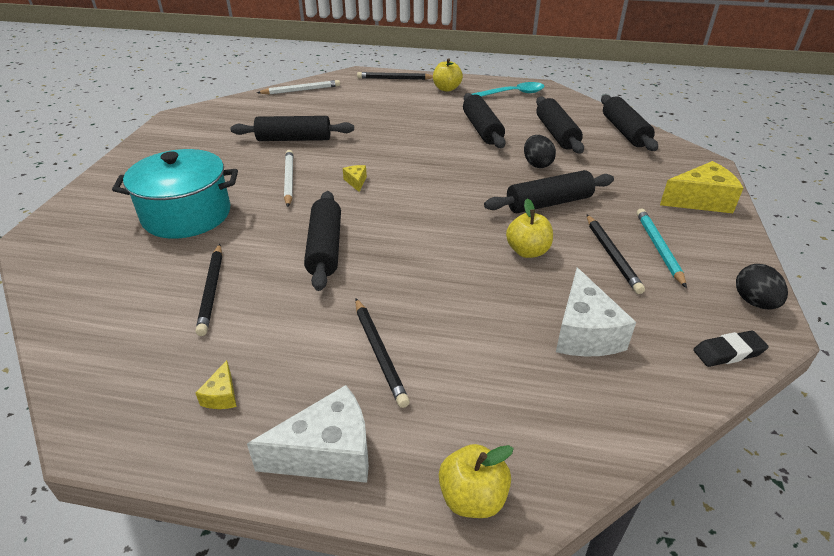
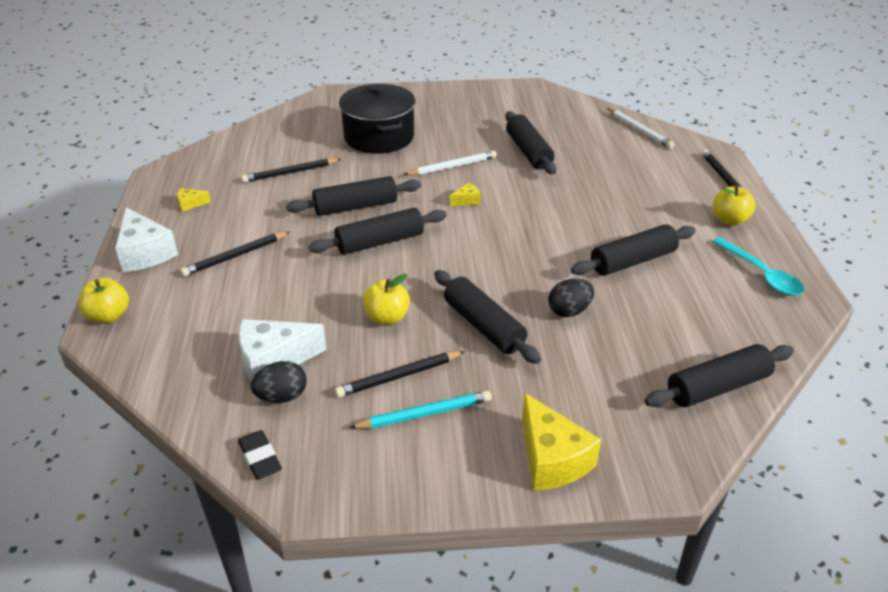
camera: 75 degrees right, 0 degrees up
turquoise pot [112,149,238,239] -> black pot [339,84,416,154]
black rolling pin [536,97,584,153] -> black rolling pin moved to [309,208,447,255]
black egg [736,264,788,309] -> black egg moved to [251,361,307,403]

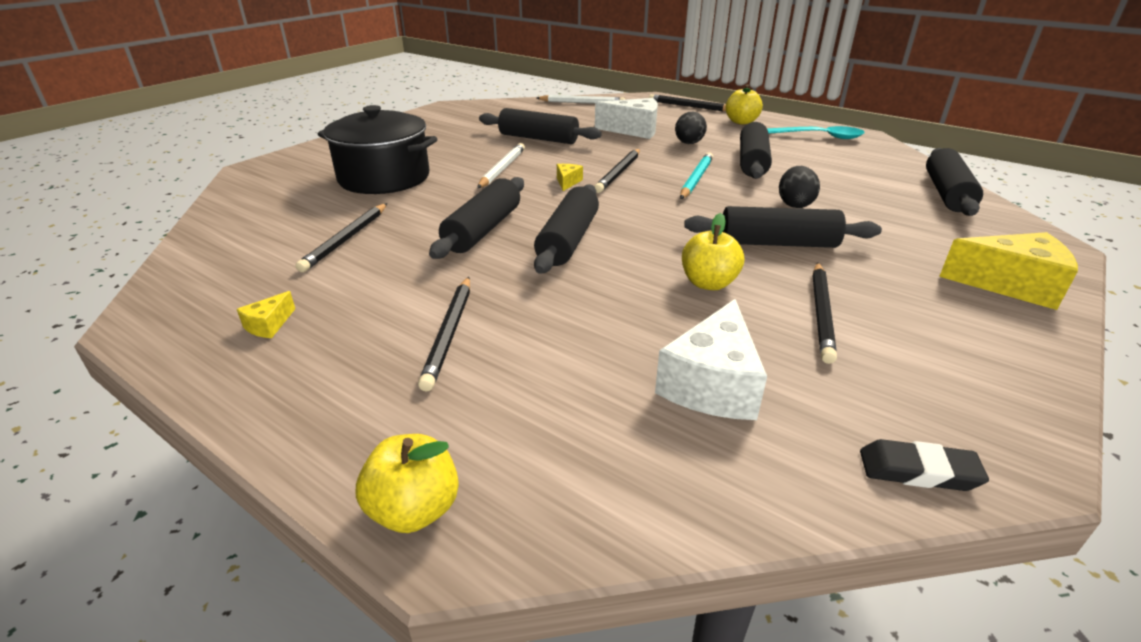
camera: 50 degrees left, 5 degrees down
white cheese [115,207,178,272] -> white cheese moved to [595,98,658,139]
black egg [251,361,307,403] -> black egg moved to [675,112,707,144]
turquoise pencil [349,391,491,429] -> turquoise pencil moved to [680,152,713,199]
none -> black pencil [594,149,640,193]

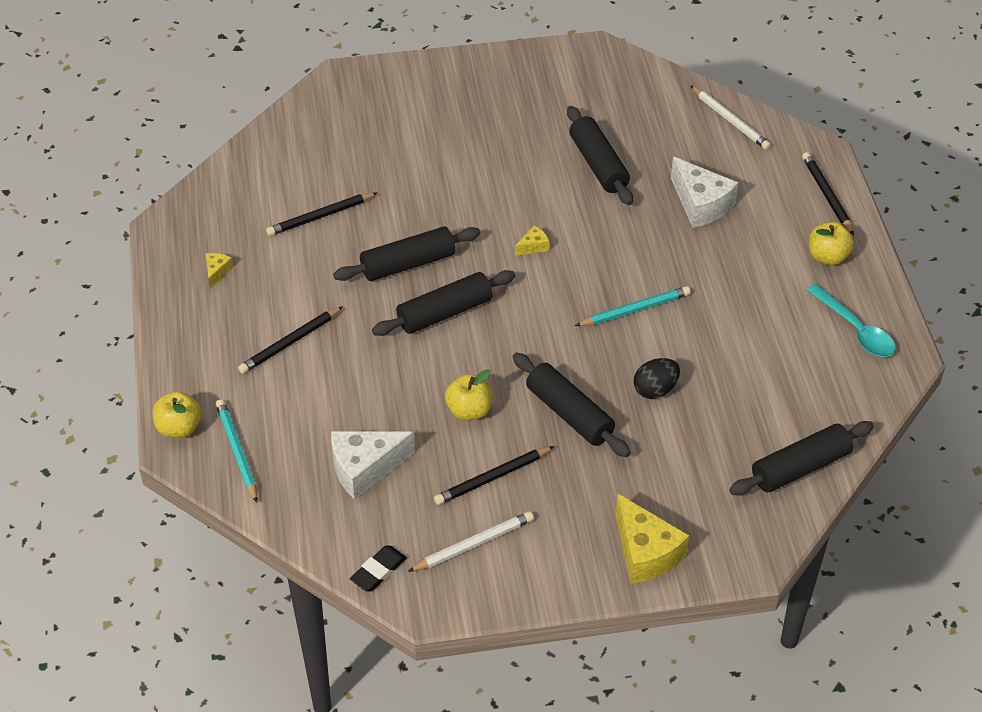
camera: 45 degrees right, 15 degrees up
yellow cheese [237,291,295,338] -> yellow cheese turned 120 degrees clockwise [206,253,233,288]
black pot [318,105,437,194] -> none
white pencil [477,143,525,188] -> white pencil moved to [408,511,534,572]
black pencil [594,149,640,193] -> none
black egg [675,112,707,144] -> none
black rolling pin [740,122,772,179] -> none
black eraser [860,439,989,491] -> black eraser turned 75 degrees clockwise [350,545,407,592]
none -> turquoise pencil [216,399,257,503]

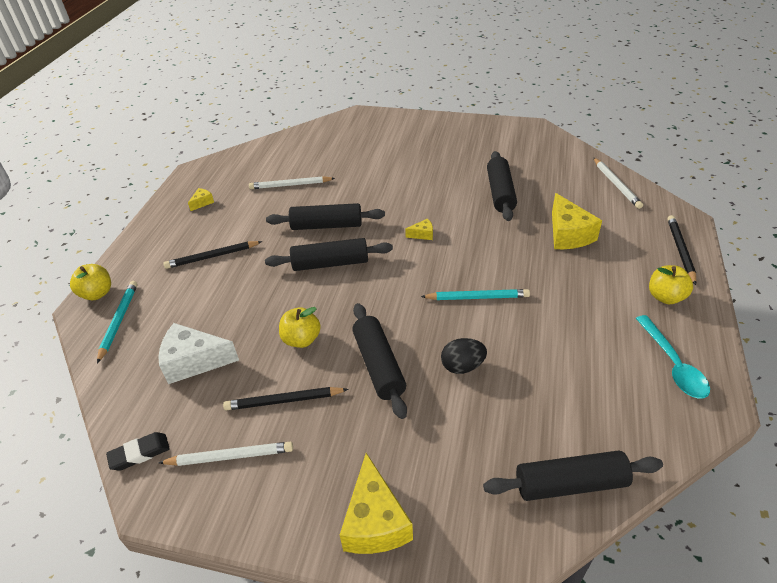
camera: 25 degrees right, 5 degrees down
black pencil [266,192,378,236] -> white pencil [249,176,335,189]
white cheese [671,157,739,228] -> yellow cheese [552,193,602,249]

